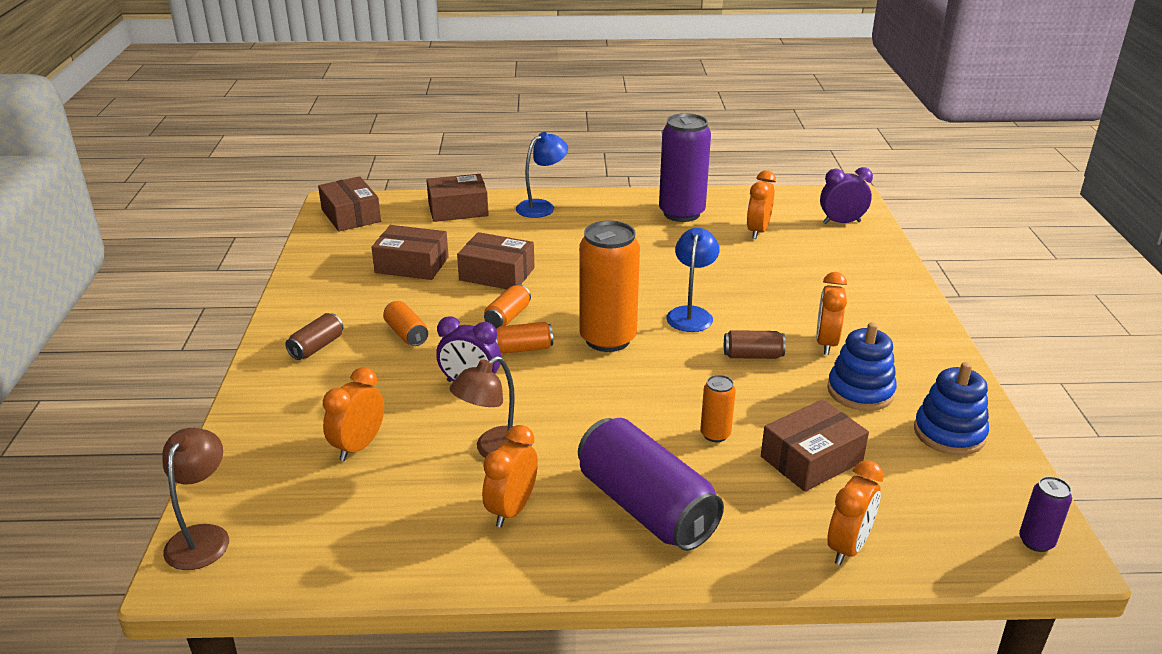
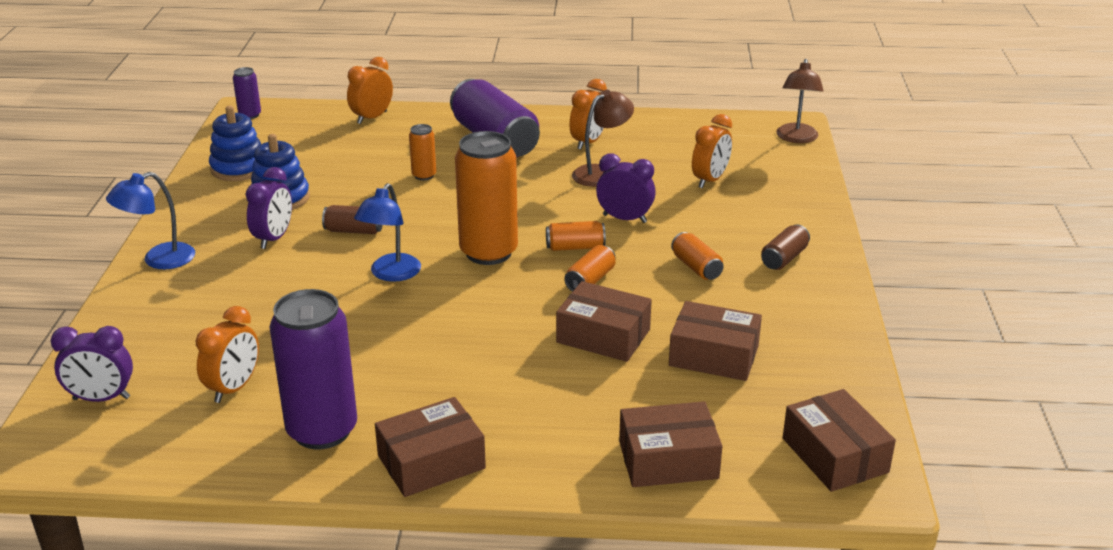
camera: 175 degrees left, 0 degrees up
blue lamp [516,132,568,218] -> blue lamp moved to [106,172,195,269]
brown box [761,399,869,492] -> brown box moved to [375,397,486,497]
orange clock [816,272,847,355] -> purple clock [245,167,292,249]

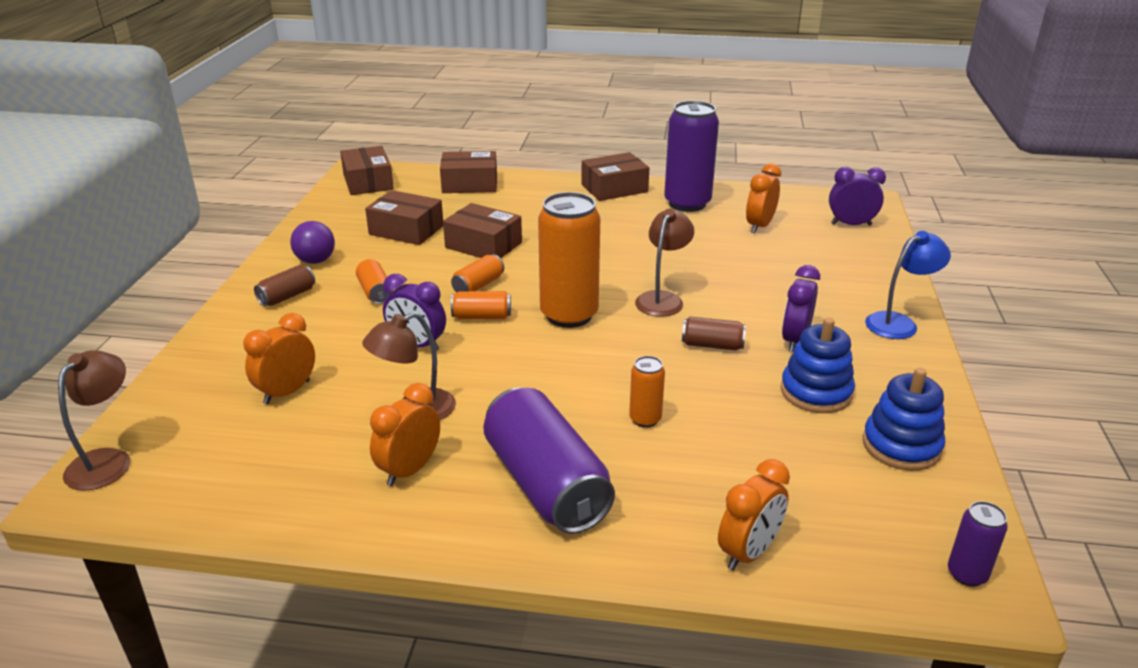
camera: 175 degrees left, 0 degrees up
blue lamp [354,183,421,282] -> brown lamp [635,209,694,317]
none -> purple ball [290,221,335,264]

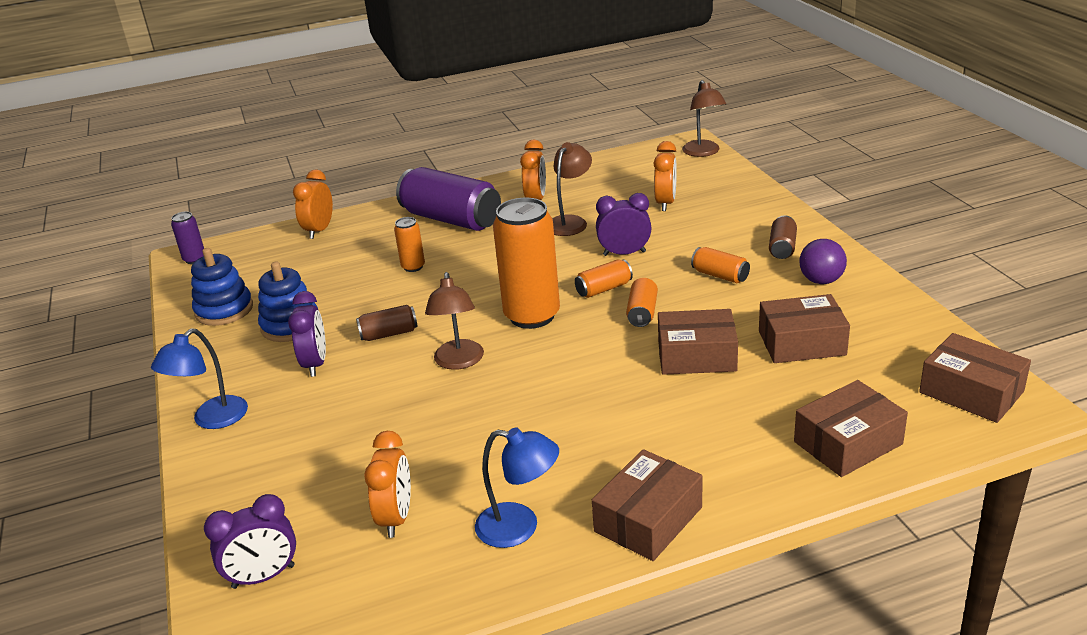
camera: 155 degrees right, 0 degrees up
purple can [664,101,719,212] -> blue lamp [475,427,559,548]

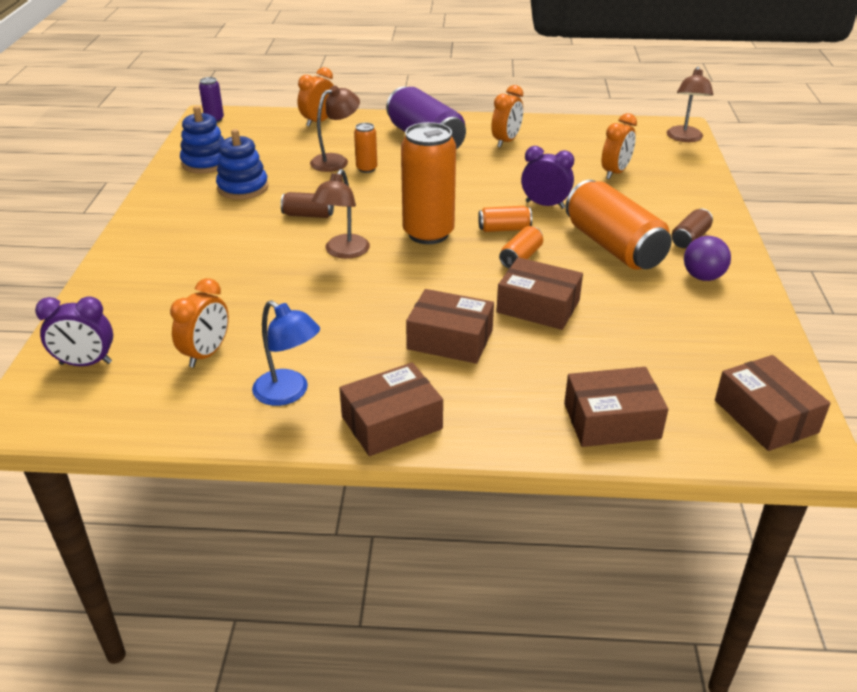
camera: 20 degrees right, 5 degrees up
blue lamp [151,328,248,429] -> none
purple clock [288,291,326,377] -> none
brown lamp [552,142,592,236] -> brown lamp moved to [310,86,360,172]
orange can [691,247,750,283] -> orange can [565,180,672,270], size x2.13
brown box [759,294,850,363] -> brown box moved to [406,289,494,364]

